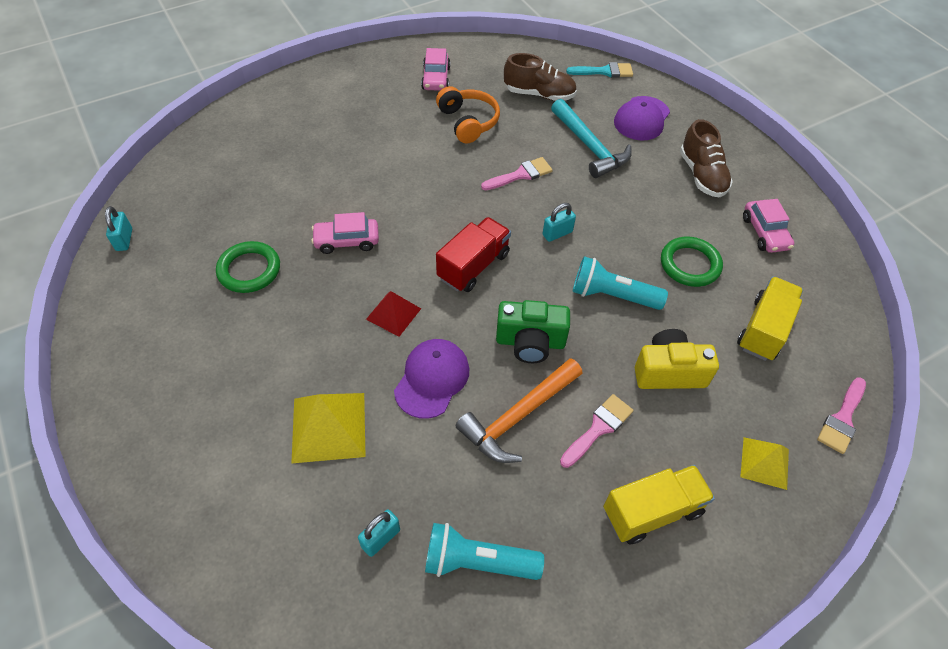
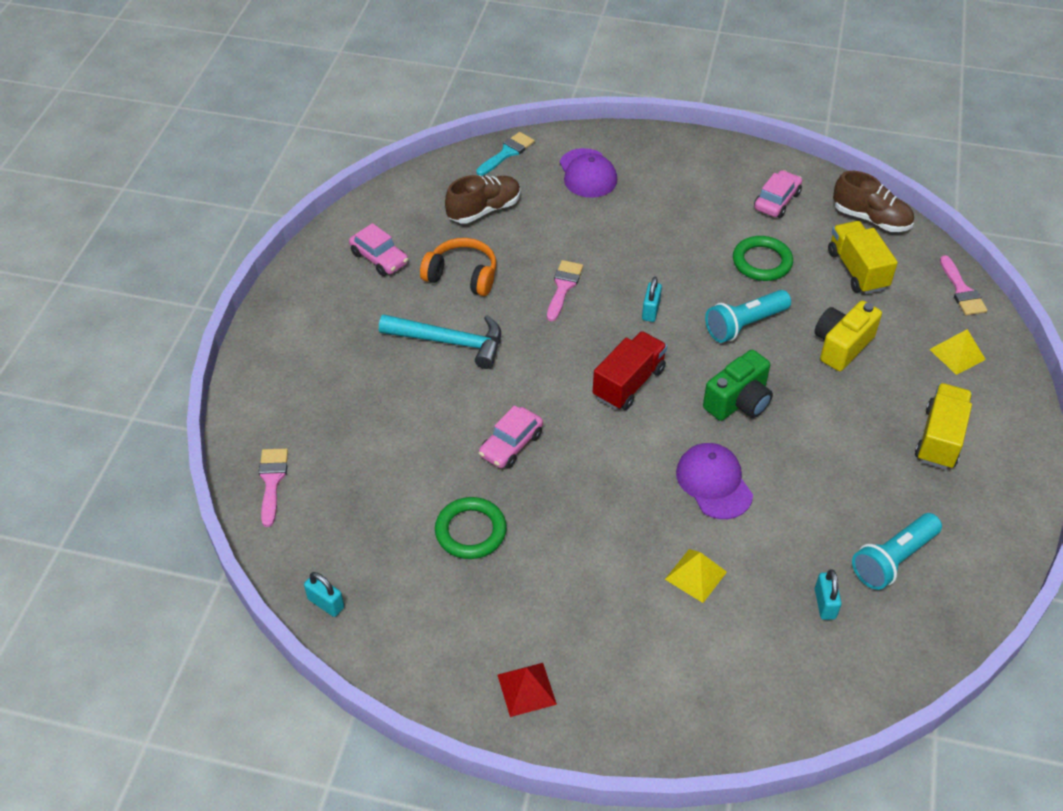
camera: 45 degrees left, 5 degrees down
yellow pyramid [291,393,366,463] -> yellow pyramid [665,549,727,603], size x0.62
red pyramid [366,291,421,337] -> red pyramid moved to [498,663,557,717]
red truck [436,217,511,292] -> red truck turned 45 degrees clockwise [593,331,667,410]
orange hammer [456,358,583,463] -> none
turquoise hammer [551,99,632,178] -> turquoise hammer moved to [379,314,501,369]
pink brush [560,394,633,468] -> pink brush moved to [259,448,288,527]
brown shoe [680,119,733,198] -> brown shoe moved to [833,171,914,232]
pink car [743,199,794,253] -> pink car turned 90 degrees counterclockwise [754,170,802,218]

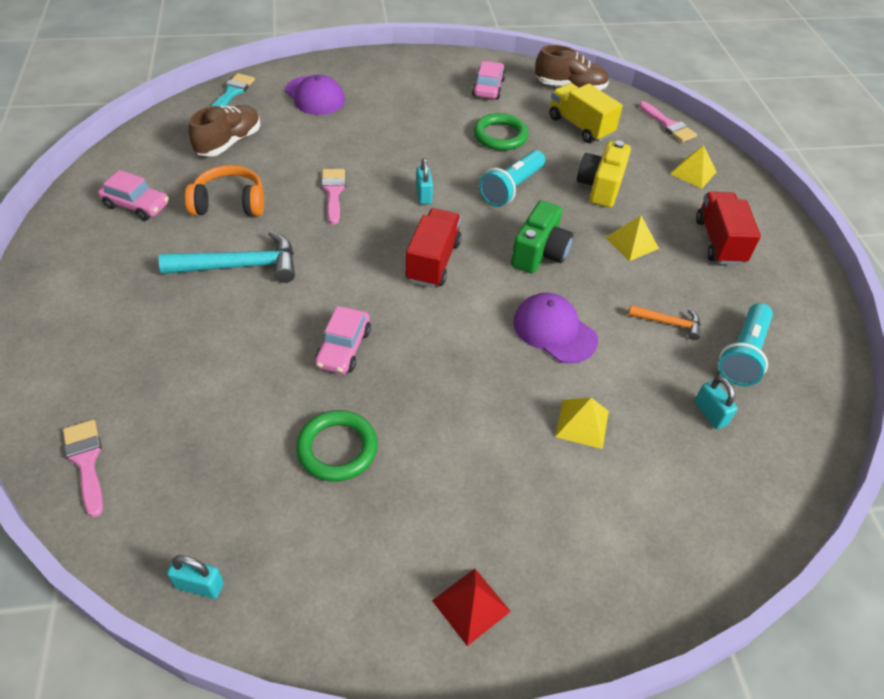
camera: 25 degrees left, 0 degrees up
yellow truck [915,383,972,470] -> red truck [696,192,761,265]
none -> yellow pyramid [605,215,659,261]
none -> orange hammer [628,305,701,340]

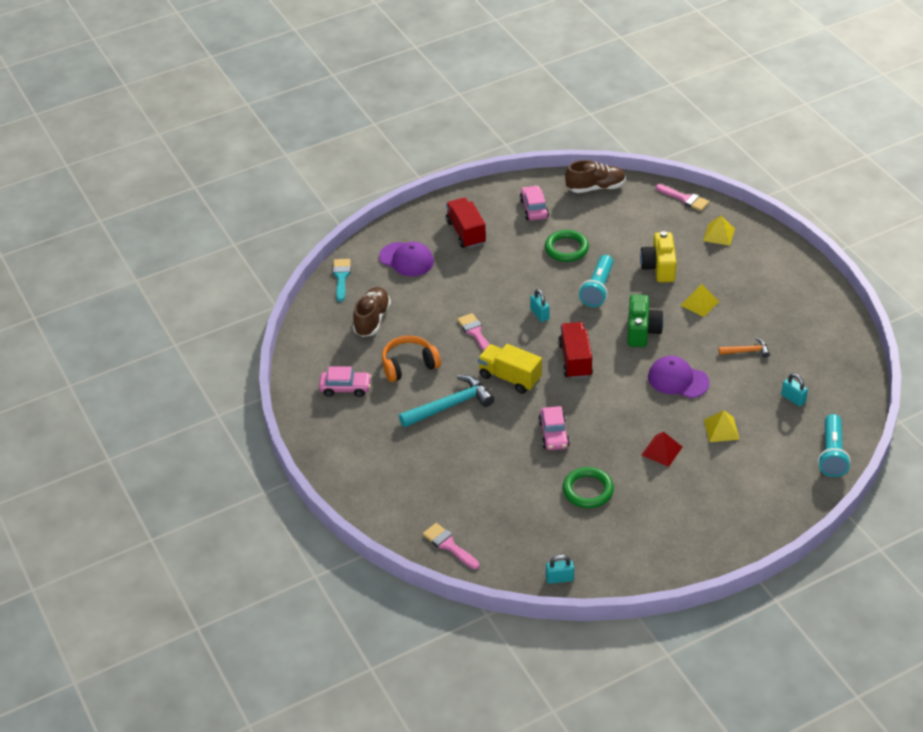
camera: 15 degrees left, 5 degrees down
red pyramid [432,569,511,646] -> red pyramid moved to [642,431,682,467]
yellow truck [549,83,623,143] -> yellow truck moved to [478,344,542,394]
red truck [696,192,761,265] -> red truck moved to [446,198,486,248]
turquoise flashlight [718,303,773,386] -> turquoise flashlight moved to [818,414,851,477]

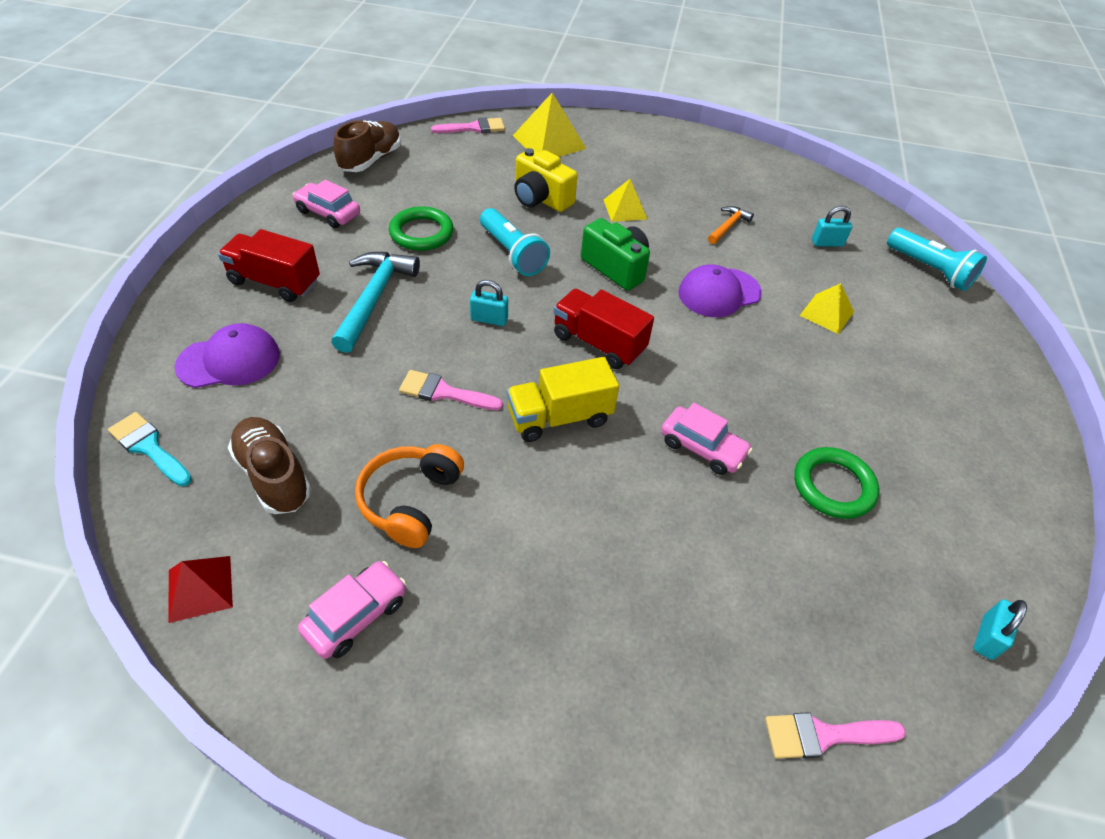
camera: 55 degrees left, 5 degrees up
turquoise hammer [399,375,494,428] -> turquoise hammer moved to [331,252,420,353]
red pyramid [642,431,682,467] -> red pyramid moved to [168,556,233,623]
yellow pyramid [703,215,735,246] -> yellow pyramid [513,93,587,157], size x1.60

